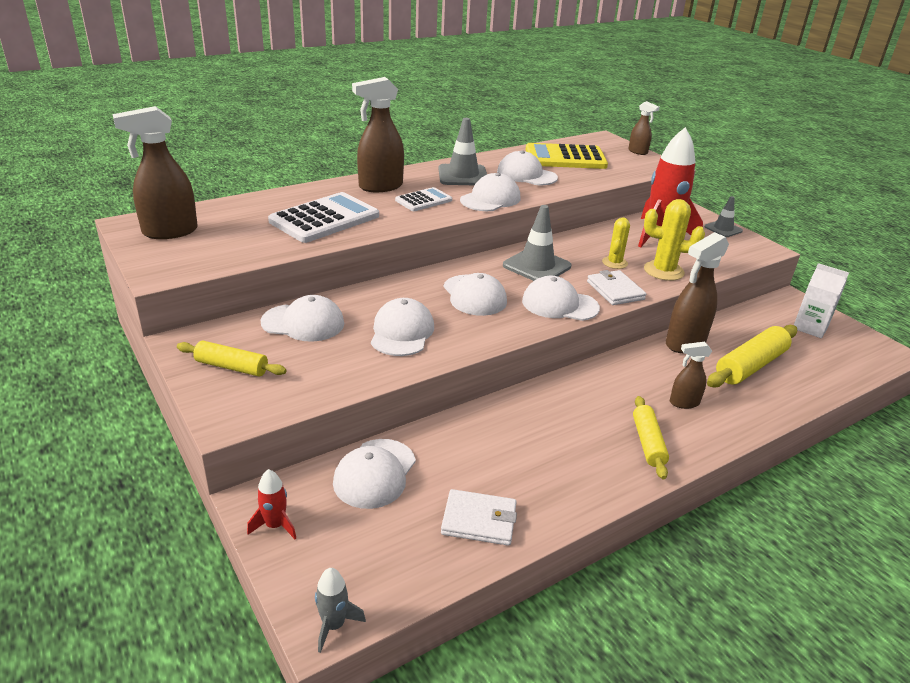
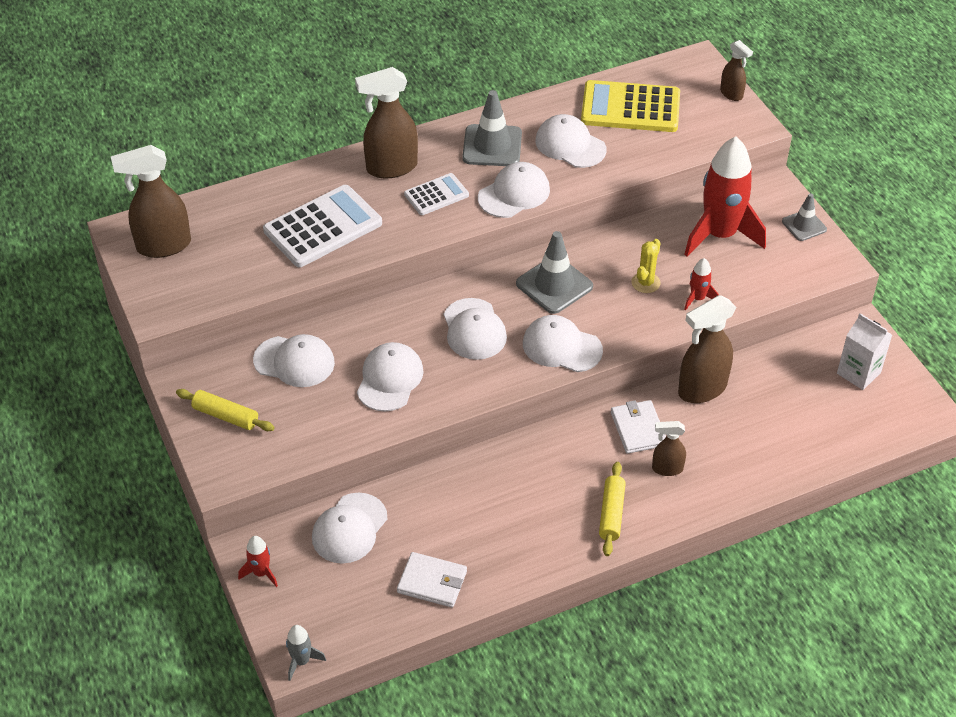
camera: 10 degrees right, 15 degrees up
white wallet [587,270,646,305] -> white wallet moved to [611,400,666,454]
yellow cactus [644,199,705,281] -> red rocket [684,258,719,310]
yellow rolling pin [707,325,797,388] -> none

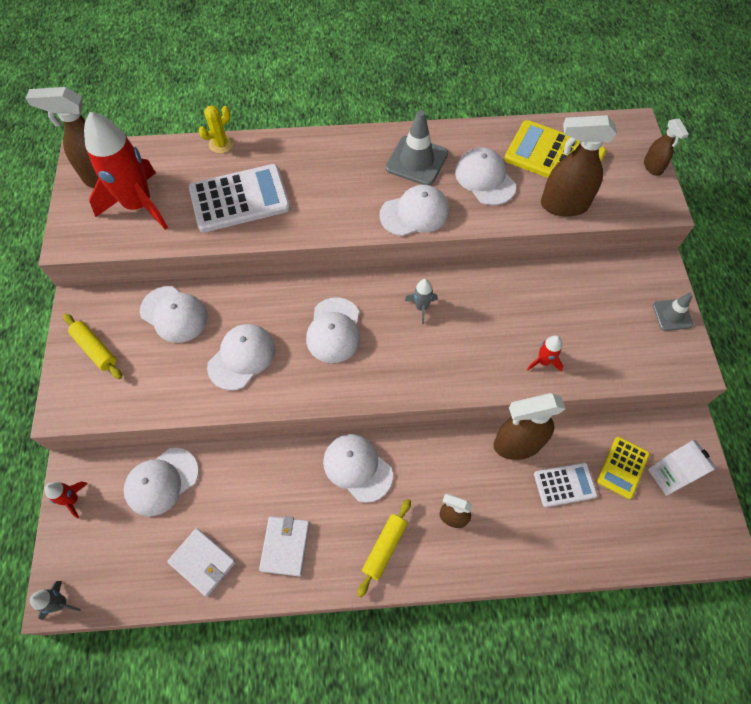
camera: 20 degrees right, 15 degrees up
brown spray bottle [355,67,418,178] -> brown spray bottle moved to [541,115,617,217]
white calculator [404,173,469,215] -> white calculator moved to [534,462,597,507]
grey traffic cone [516,231,593,314] -> grey rocket [405,279,438,324]
white cap [523,315,603,372] -> white cap moved to [323,434,393,503]
white wallet [611,400,666,454] -> white wallet moved to [259,516,310,577]
yellow cactus [631,239,661,293] -> yellow cactus moved to [199,105,233,153]
red rocket [684,137,766,257] -> red rocket moved to [84,112,168,230]
none -> yellow calculator [597,437,650,499]

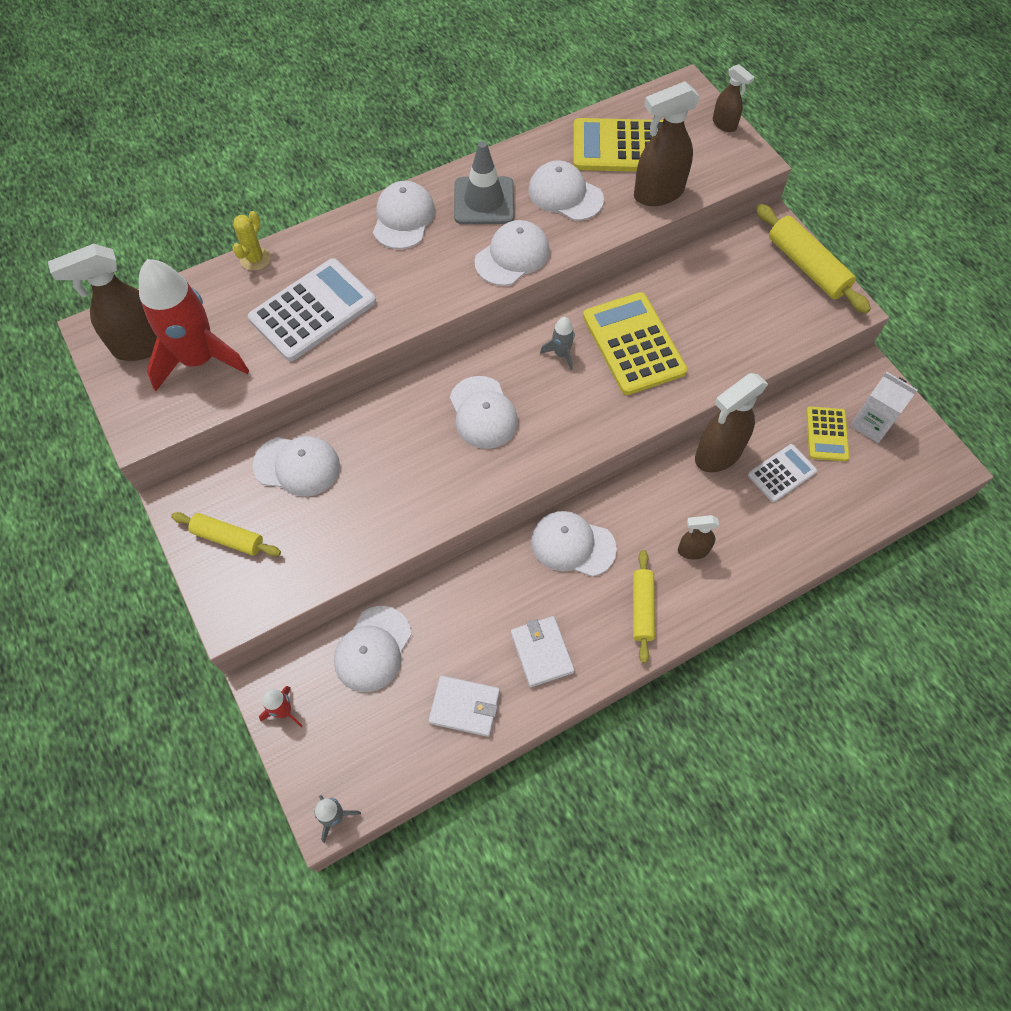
camera: 25 degrees left, 0 degrees up
white cap [207,324,275,390] -> white cap moved to [373,181,435,249]
red rocket [527,335,563,372] -> none
grey traffic cone [653,293,693,331] -> yellow rolling pin [756,204,871,314]
none -> yellow calculator [583,292,687,395]

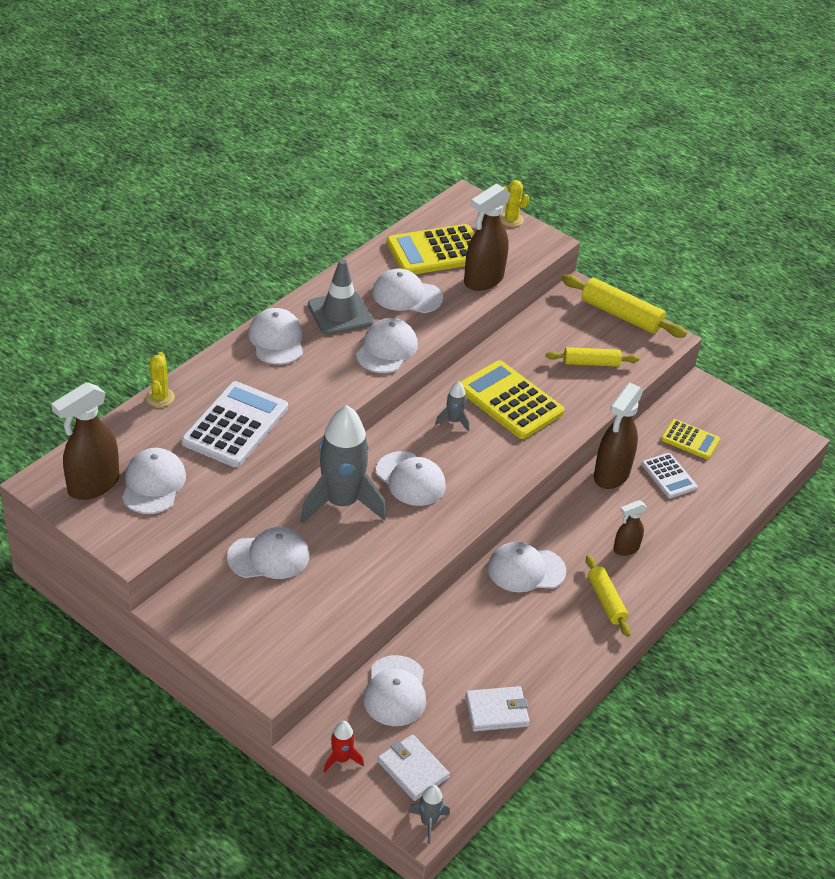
camera: 25 degrees left, 20 degrees down
red rocket [139,259,249,391] -> white cap [122,448,186,514]
yellow rolling pin [171,512,281,556] -> yellow rolling pin moved to [546,347,639,367]
white wallet [511,616,575,687] -> white wallet moved to [378,734,450,801]
brown spray bottle [713,64,754,132] -> yellow cactus [500,180,529,227]
white calculator [748,444,817,502] -> white calculator turned 120 degrees clockwise [641,453,698,499]
yellow calculator [806,407,849,461] -> yellow calculator turned 45 degrees counterclockwise [661,419,720,459]
white carton [850,372,917,443] -> none
none -> grey rocket [300,405,386,524]

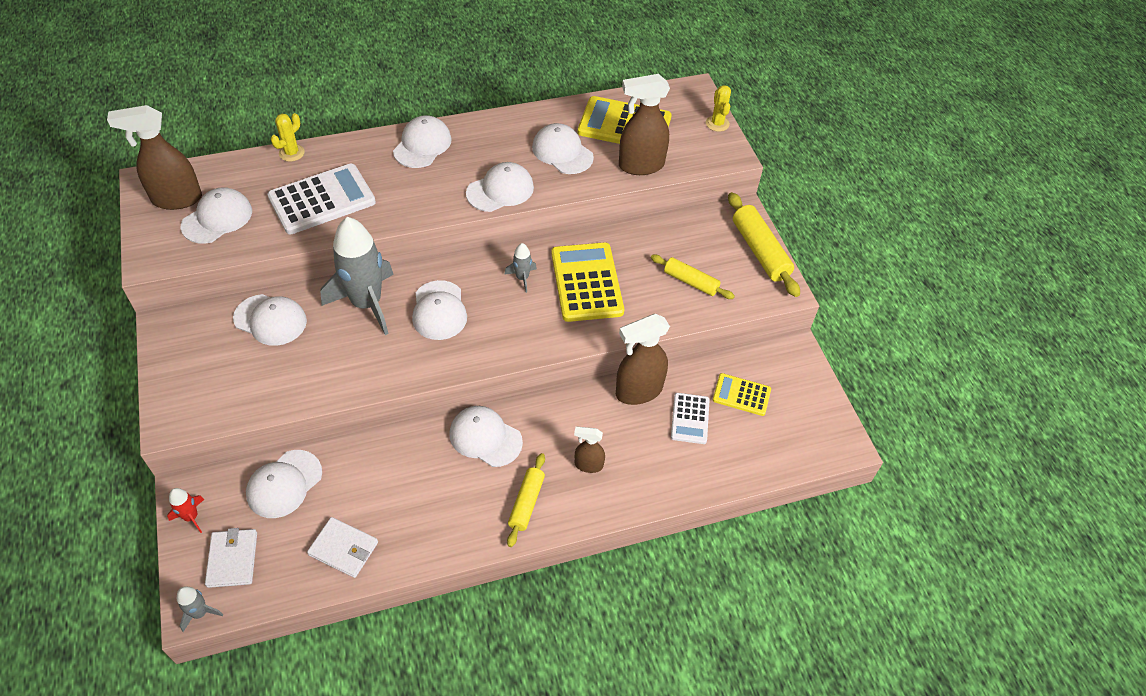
camera: 35 degrees right, 10 degrees up
grey traffic cone [308,259,373,335] -> none
yellow calculator [661,419,720,459] -> yellow calculator turned 135 degrees clockwise [713,373,771,416]

